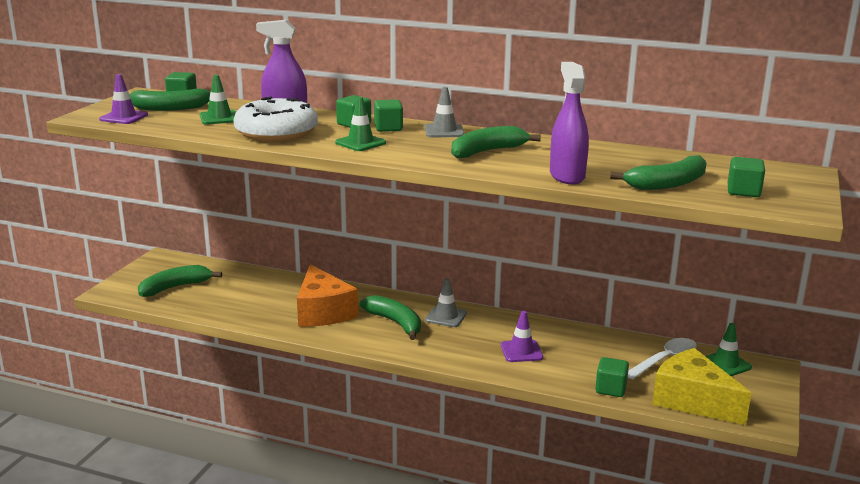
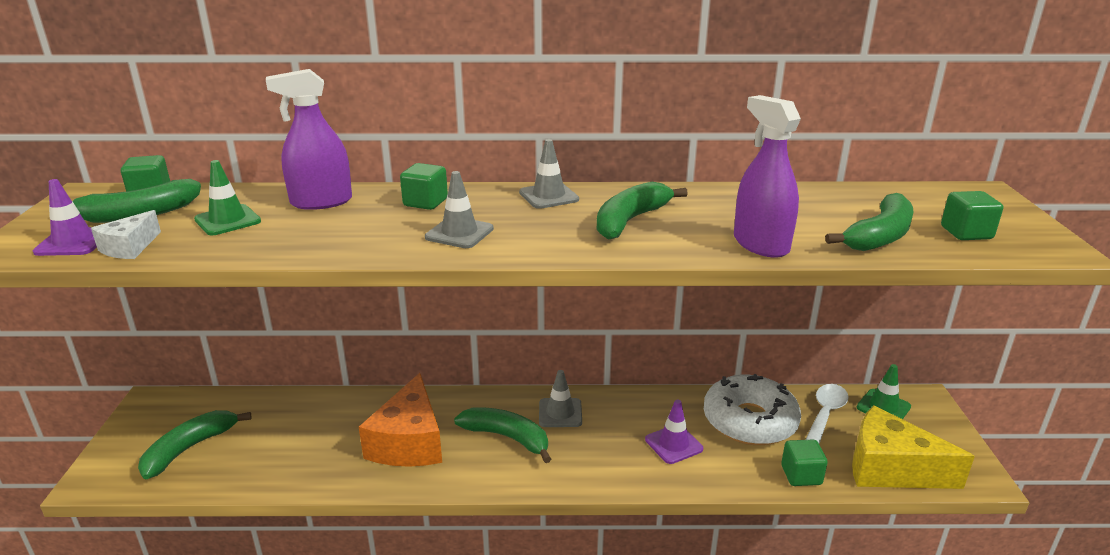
camera: 20 degrees left, 5 degrees up
white donut [233,96,318,142] -> white donut moved to [704,374,801,445]
orange cheese [297,264,358,327] -> orange cheese turned 45 degrees clockwise [359,373,442,467]
green traffic cone [335,97,386,151] -> grey traffic cone [425,171,494,248]
green cube [374,99,403,132] -> none
none -> white cheese [91,210,161,259]

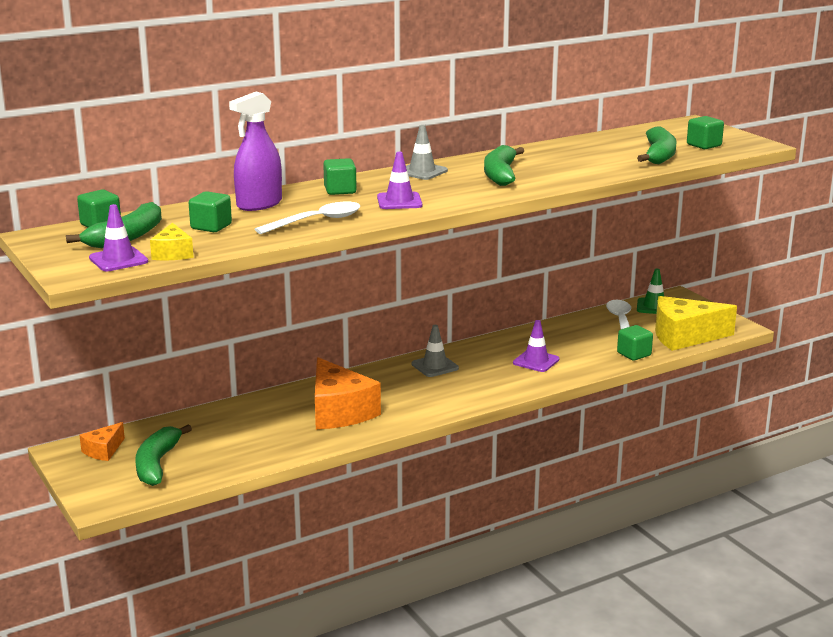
camera: 30 degrees left, 5 degrees down
white cheese [91,210,161,259] -> yellow cheese [150,223,194,260]
green traffic cone [194,160,261,235] -> green cube [189,191,232,232]
grey traffic cone [425,171,494,248] -> purple traffic cone [377,152,422,209]
green banana [454,407,551,463] -> none
white donut [704,374,801,445] -> none
purple spray bottle [734,95,801,258] -> none
none -> orange cheese [79,422,125,461]
none -> white spoon [255,202,360,234]

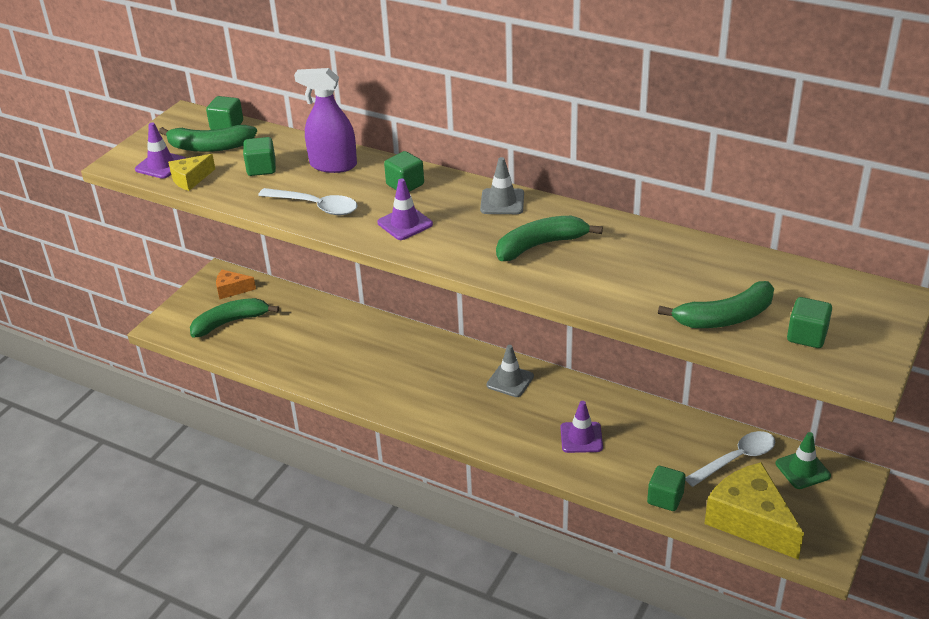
camera: 60 degrees right, 15 degrees up
orange cheese [315,357,381,429] -> none

